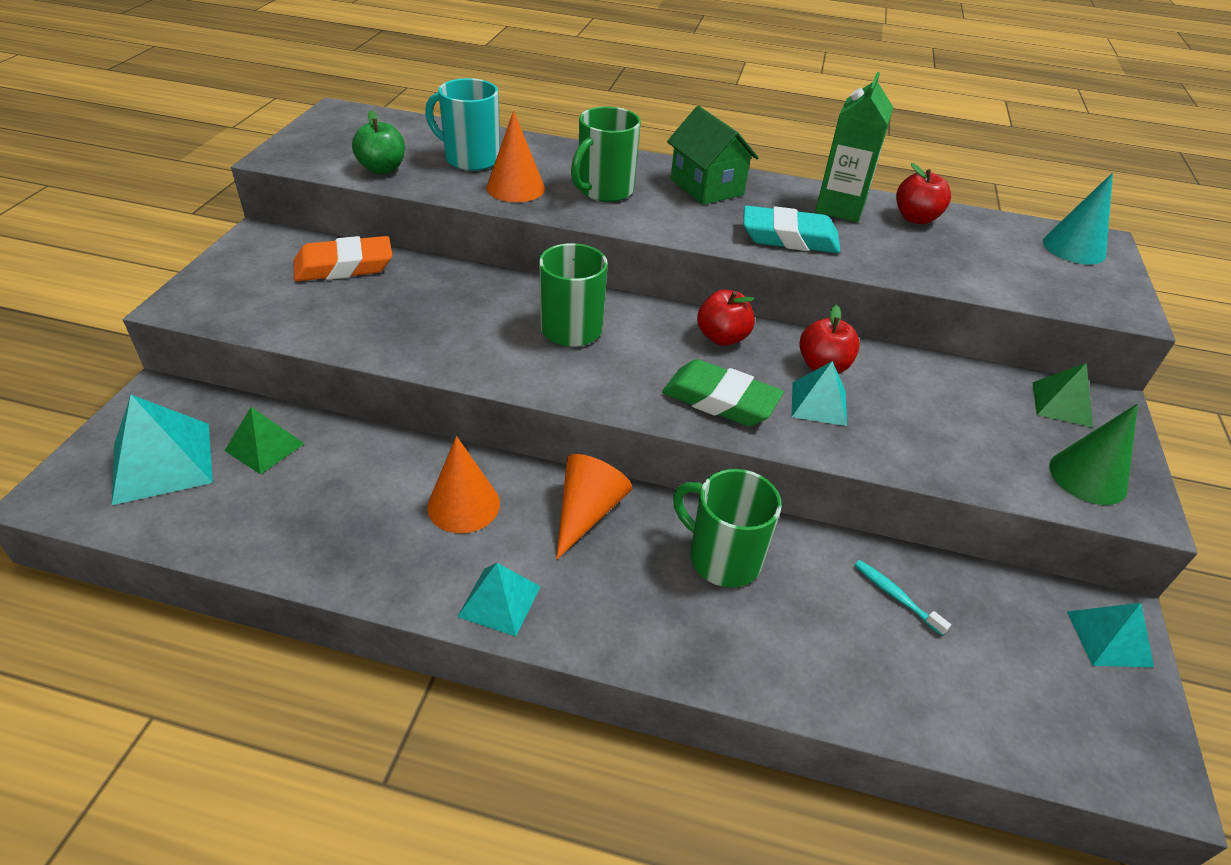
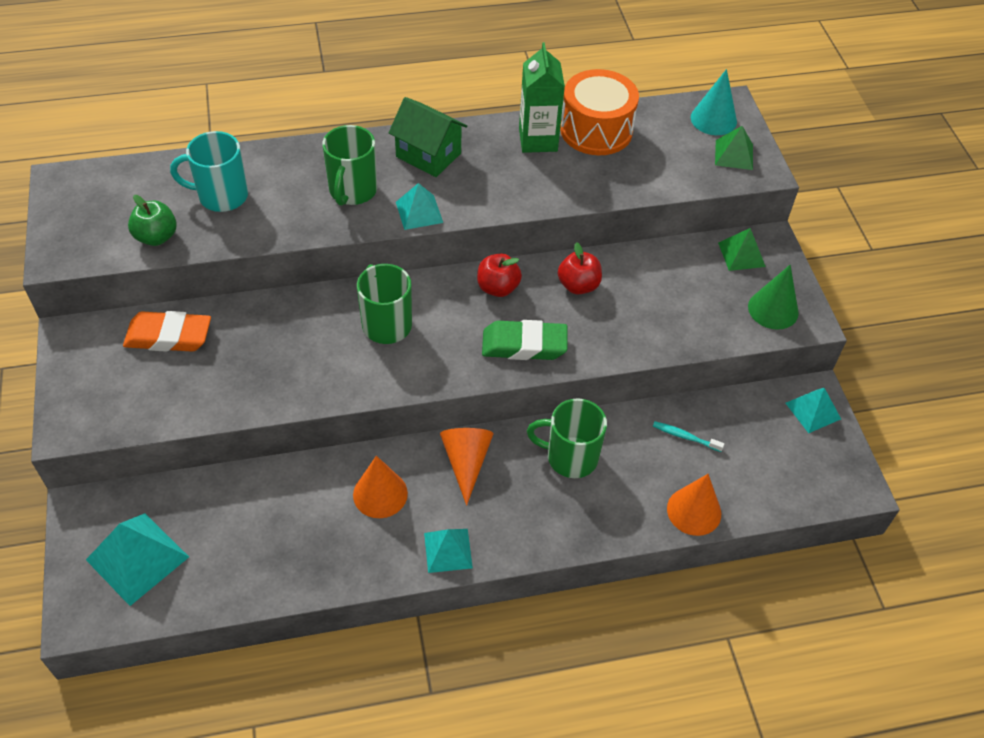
camera: 25 degrees left, 10 degrees up
green pyramid [224,407,305,475] -> green pyramid moved to [715,126,753,170]
orange eraser [294,236,392,281] -> orange eraser turned 45 degrees clockwise [123,311,211,352]
orange cone [487,111,545,202] -> orange cone moved to [667,474,721,536]
turquoise eraser [743,206,840,253] -> none
turquoise pyramid [792,361,847,426] -> turquoise pyramid moved to [396,183,443,230]
red apple [896,163,951,224] -> orange drum [560,69,639,155]

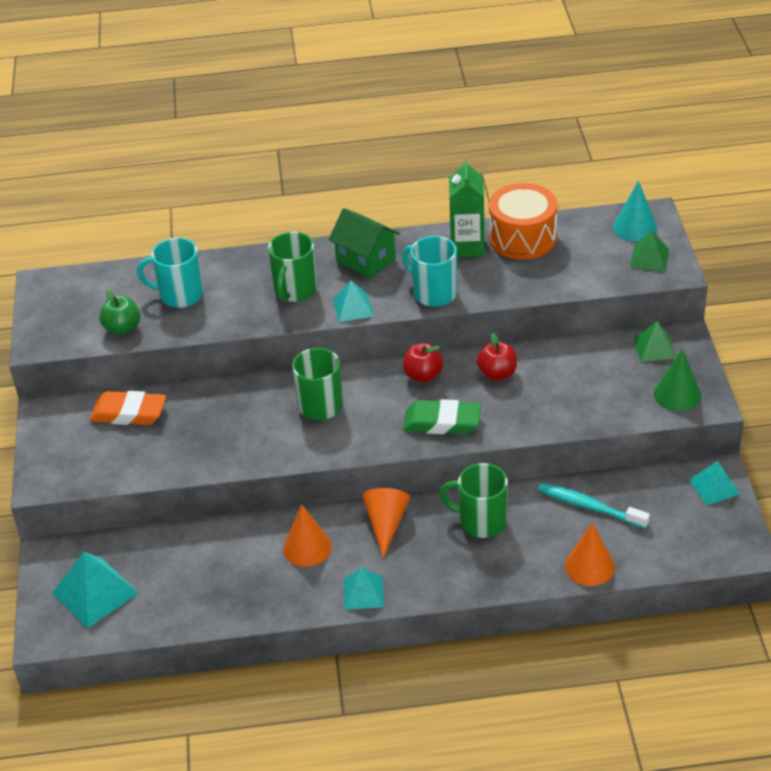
camera: 10 degrees right, 10 degrees down
turquoise toothbrush [653,421,724,452] -> turquoise toothbrush [538,483,650,529], size x1.75
none -> turquoise mug [402,236,457,307]

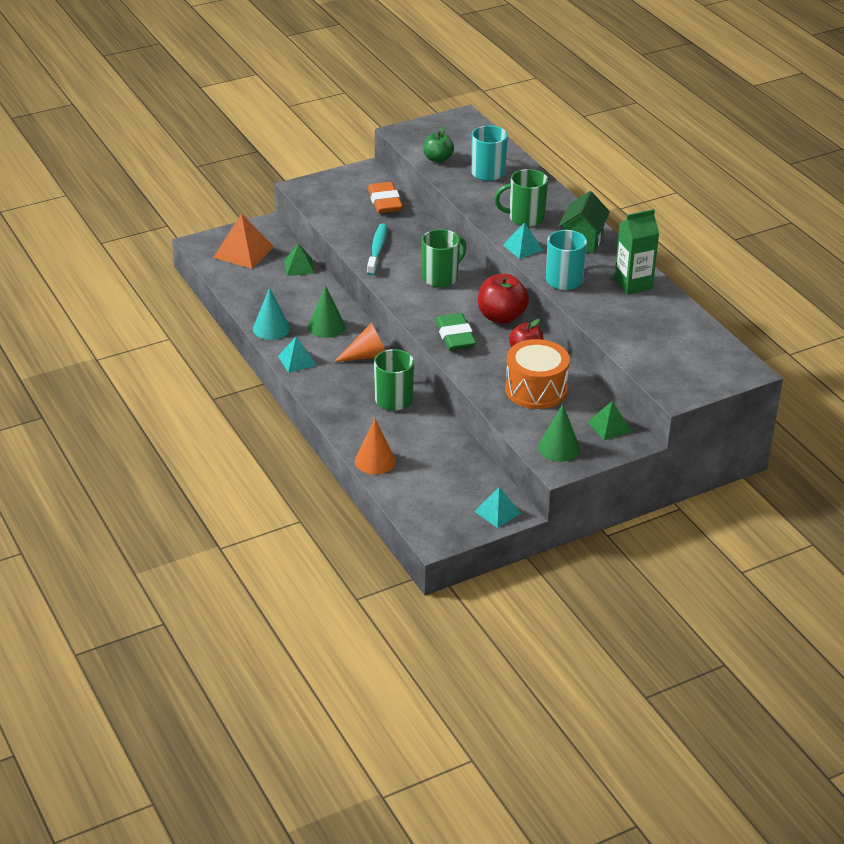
camera: 65 degrees right, 5 degrees down
turquoise pyramid [52,552,139,628] -> orange pyramid [213,214,274,269]
orange cone [283,504,332,567] -> green cone [308,285,345,338]
red apple [403,343,444,382] -> red apple [478,274,529,324], size x1.51
orange drum [489,183,557,260] -> orange drum moved to [505,339,570,409]
turquoise toothbrush [538,483,650,529] -> turquoise toothbrush moved to [367,224,387,276]
turquoise cone [613,181,657,241] -> turquoise cone moved to [253,287,290,340]
green pyramid [630,231,669,271] -> green pyramid moved to [284,243,315,276]

